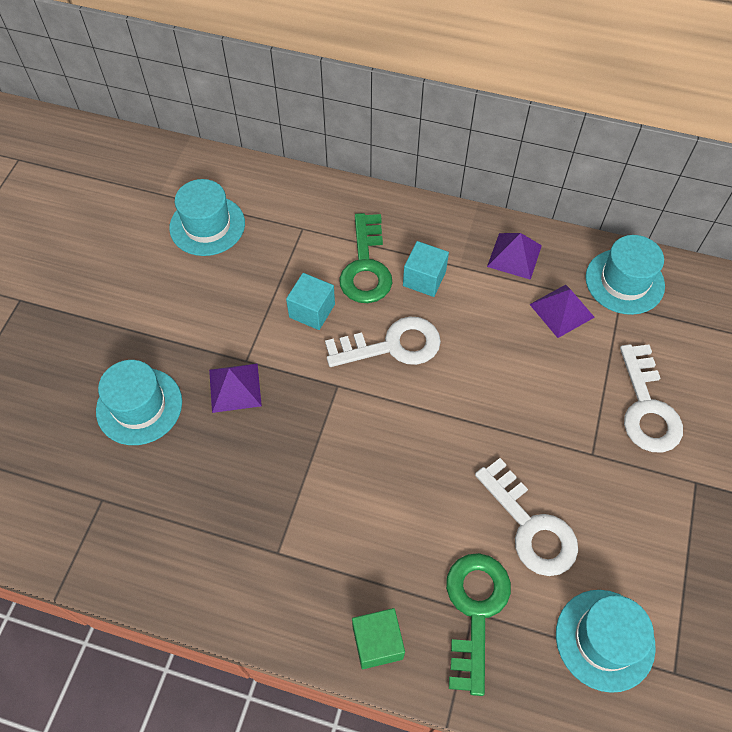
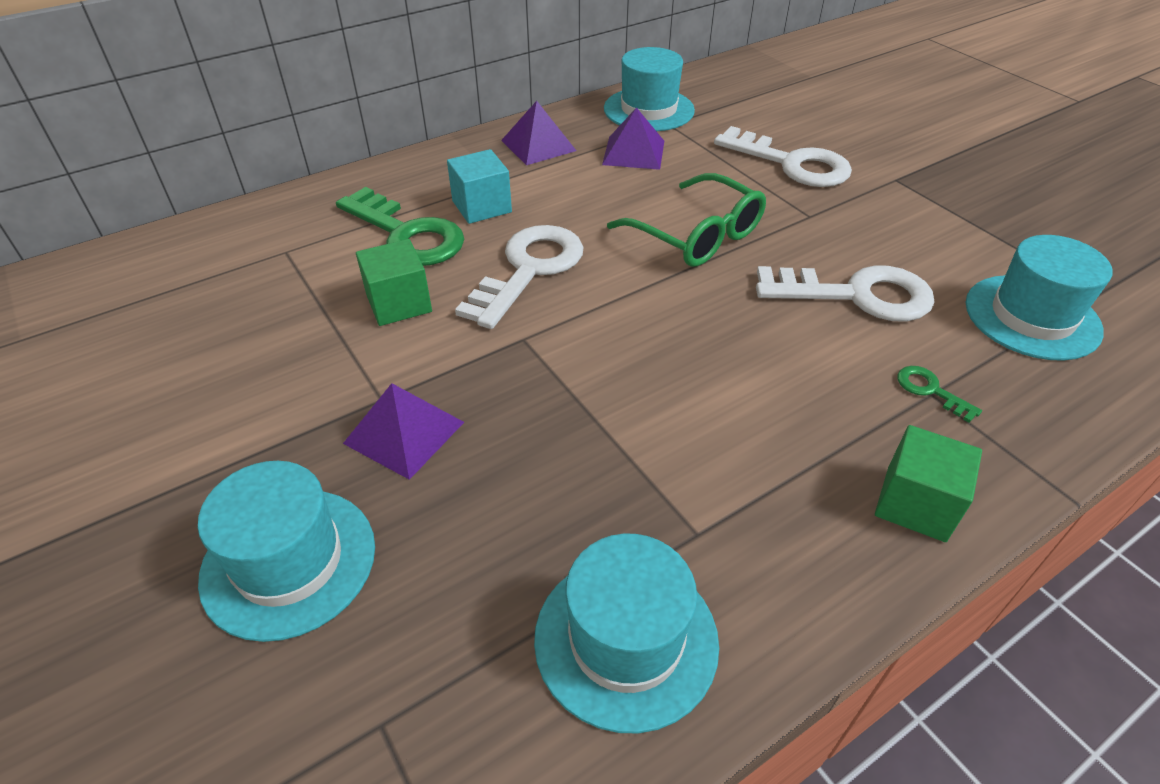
camera: 50 degrees left, 15 degrees down
turquoise hat [169,179,245,256] -> turquoise hat moved to [534,534,719,734]
turquoise cube [286,273,335,330] -> green cube [356,239,432,326]
green key [446,553,511,696] -> green key [897,366,982,423], size x0.43
none -> green glasses [607,173,766,267]

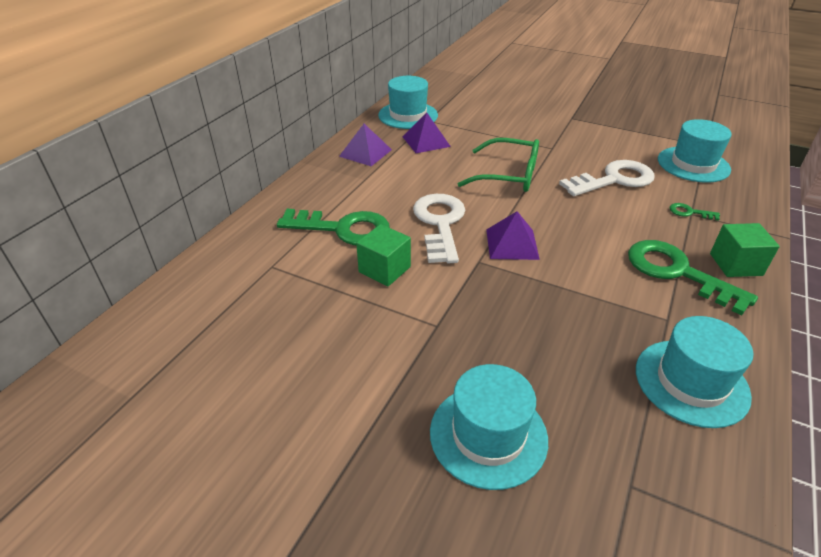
camera: 30 degrees left, 5 degrees down
purple pyramid [343,383,464,480] -> purple pyramid moved to [486,211,540,260]
turquoise cube [447,149,512,224] -> none
white key [714,126,852,187] -> none
none -> green key [628,240,758,315]

